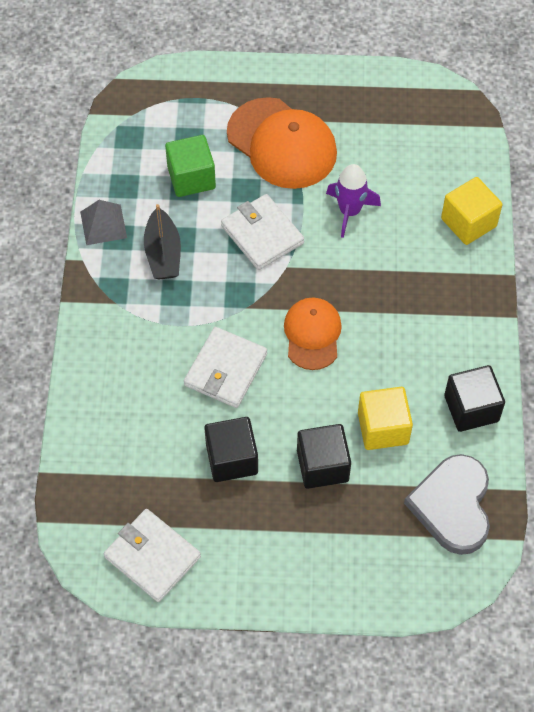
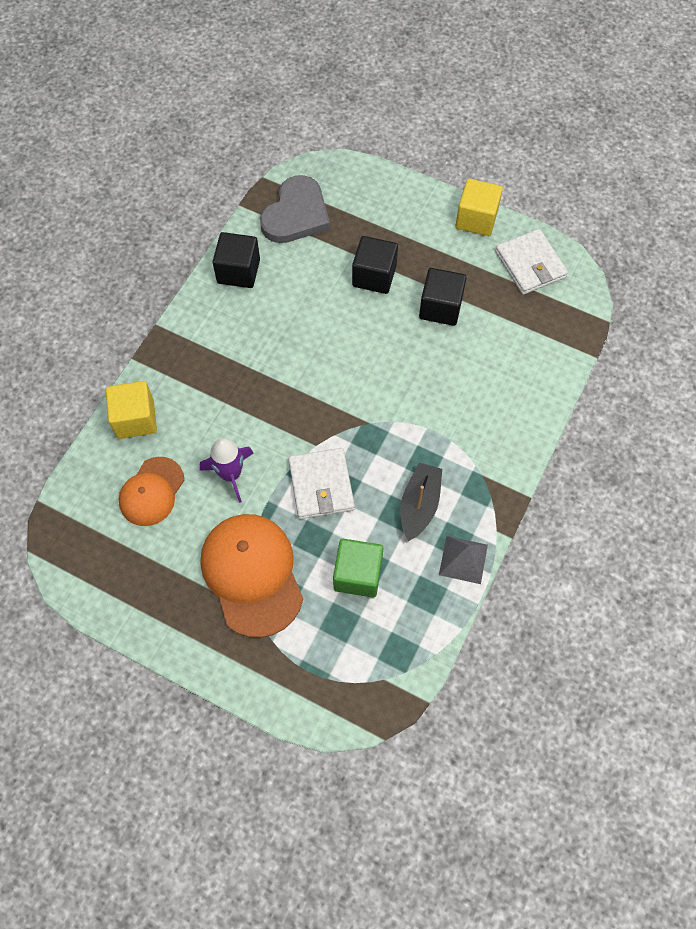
camera: 155 degrees left, 5 degrees up
white wallet [184,327,267,408] -> none
orange cap [284,298,342,370] -> orange cap moved to [119,457,184,526]
yellow cube [358,387,413,450] -> yellow cube moved to [456,179,503,236]

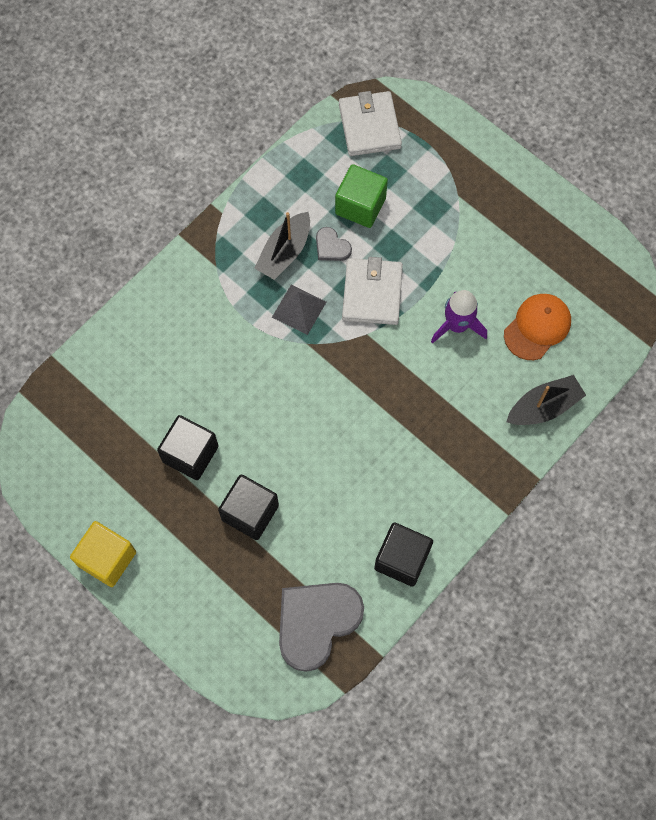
camera: 165 degrees left, 5 degrees up
yellow cube [106,381,157,439] -> black boat [506,375,586,425]
orange cap [200,514,303,638] -> none
grey pyramid [439,536,488,584] -> grey pyramid moved to [272,285,326,335]
white wallet [495,229,568,295] -> white wallet moved to [339,91,402,156]
none -> grey heart [316,227,352,261]

